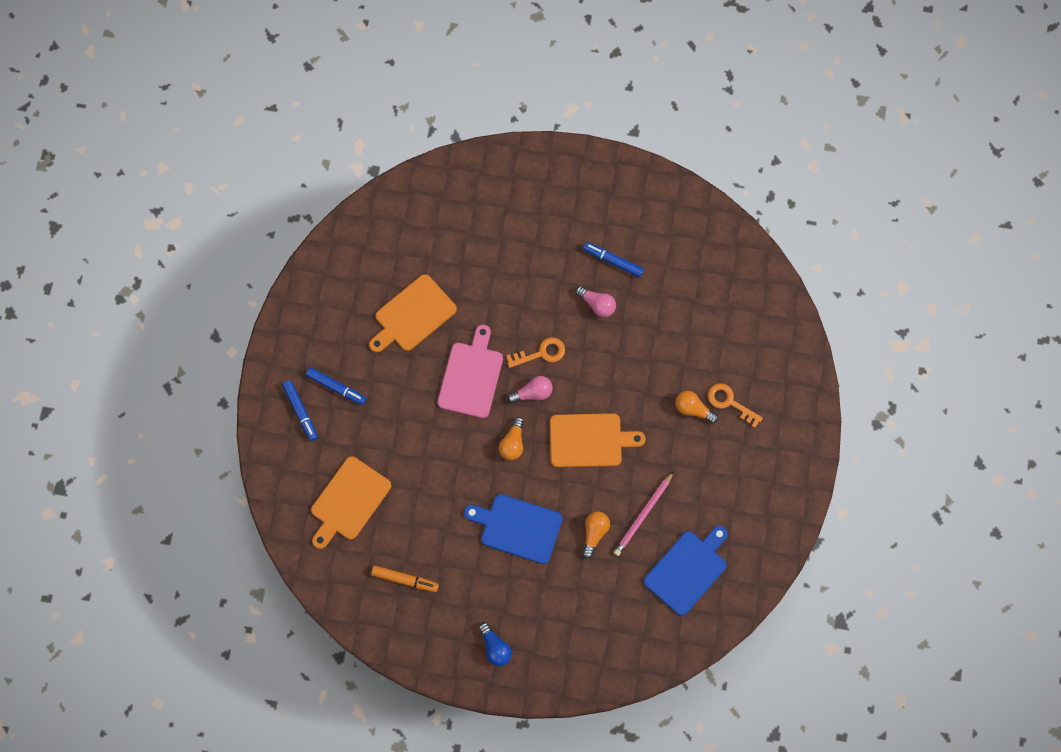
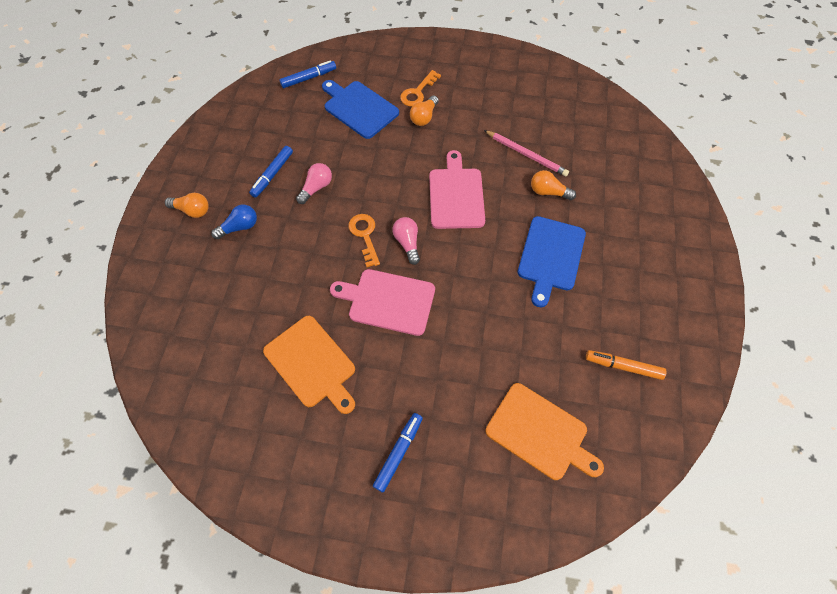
camera: 90 degrees left, 10 degrees down
blue marker [282,380,318,441] -> blue marker moved to [279,60,336,88]
orange marker [371,565,439,592] -> orange marker turned 90 degrees counterclockwise [586,350,666,380]
blue light bulb [479,622,512,666] -> blue light bulb moved to [211,204,257,239]
orange light bulb [499,416,524,460] -> orange light bulb moved to [165,193,209,218]
orange cutting board [550,413,646,468] -> pink cutting board [429,150,485,229]
blue cutting board [644,526,728,616] -> blue cutting board moved to [322,80,399,139]

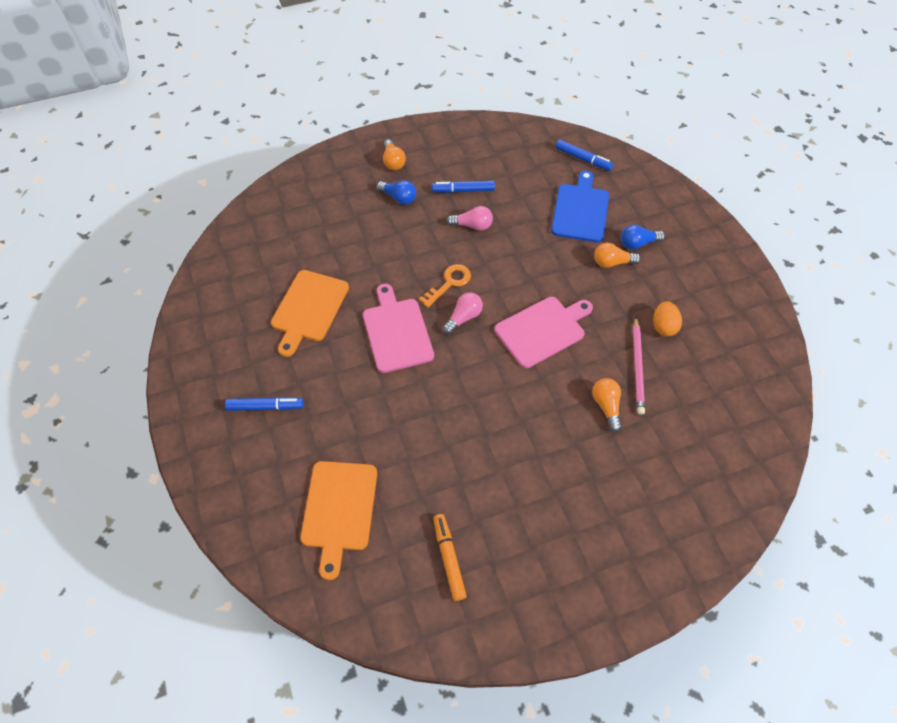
camera: 60 degrees right, 5 degrees down
orange key [400,70,441,107] -> blue light bulb [621,225,665,250]
blue cutting board [518,216,586,307] -> none
none -> orange egg [653,301,682,336]

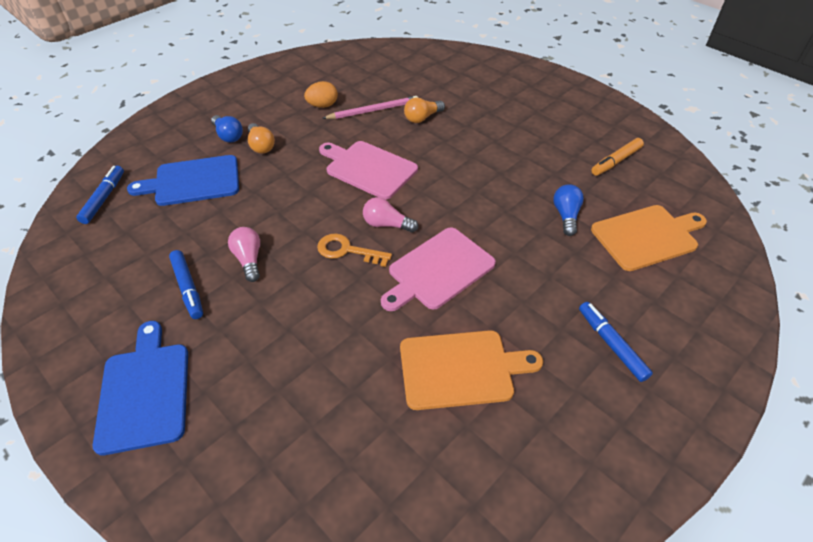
camera: 115 degrees left, 10 degrees down
blue light bulb [376,180,416,205] -> blue light bulb moved to [553,184,584,236]
orange light bulb [383,139,406,170] -> blue cutting board [93,321,188,455]

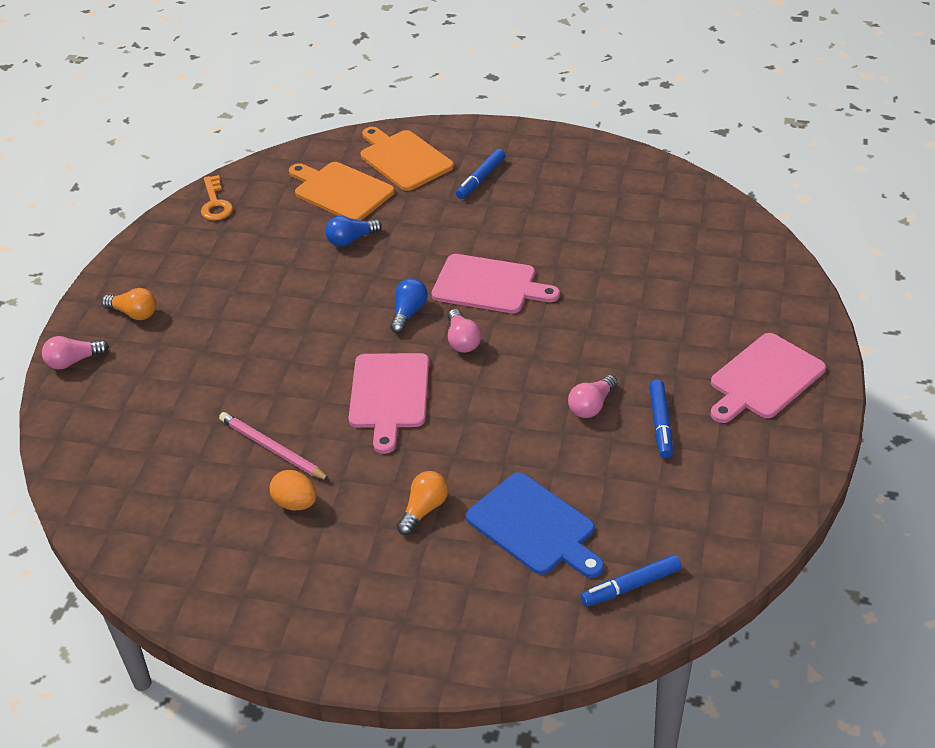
camera: 120 degrees left, 5 degrees down
blue cutting board [93,321,188,455] -> pink cutting board [711,333,826,423]
blue marker [169,250,203,319] -> blue marker turned 150 degrees clockwise [649,380,673,458]
blue light bulb [211,115,243,143] -> blue light bulb moved to [390,278,428,333]
orange key [317,233,392,267] -> orange key moved to [201,175,233,221]
orange cutting board [400,330,543,410] -> orange cutting board moved to [361,127,454,191]
orange light bulb [404,97,445,123] -> orange light bulb moved to [102,288,156,320]
orange marker [591,138,644,176] -> none
none -> pink light bulb [42,336,109,370]

